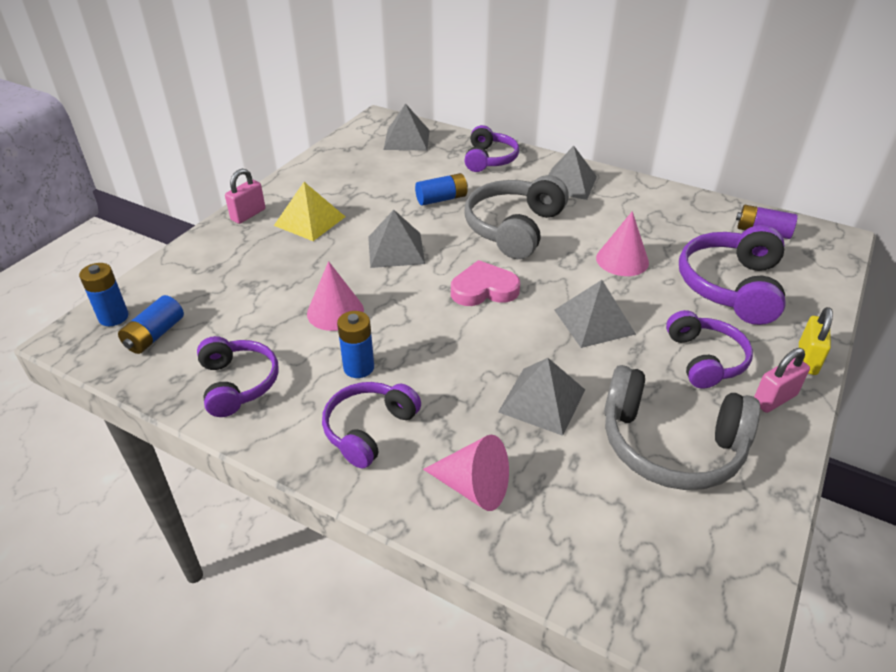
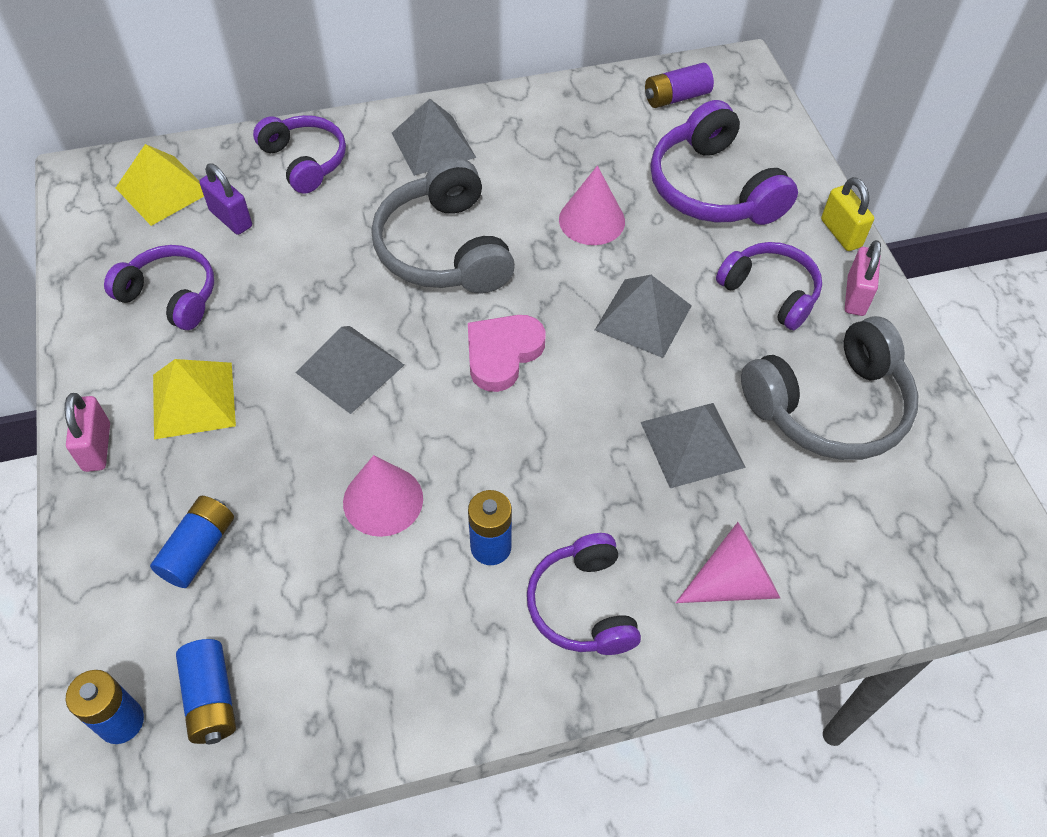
camera: 45 degrees left, 15 degrees up
purple headphones [197,336,279,417] -> purple headphones moved to [104,245,214,330]
grey pyramid [383,103,430,151] -> yellow pyramid [116,144,204,226]
blue battery [415,173,468,206] -> blue battery moved to [150,496,234,588]
none -> purple padlock [200,163,252,235]

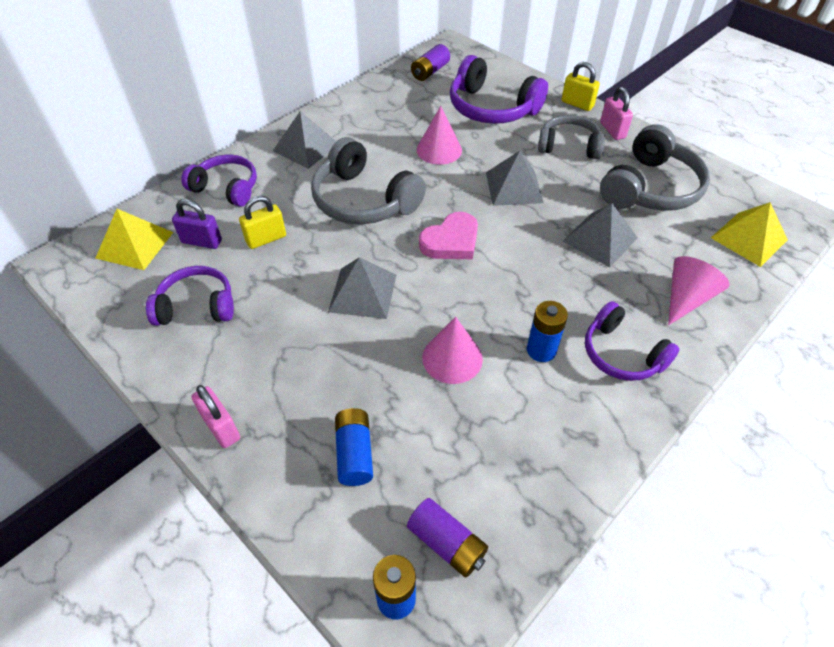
camera: 30 degrees left, 5 degrees down
yellow pyramid [153,359,236,440] -> yellow pyramid moved to [711,202,788,267]
blue battery [176,639,236,744] -> purple battery [407,498,488,578]
pink heart [468,315,546,392] -> pink heart turned 135 degrees counterclockwise [419,212,478,259]
purple headphones [716,242,822,330] -> grey headphones [538,115,605,159]
none -> yellow padlock [239,196,286,249]

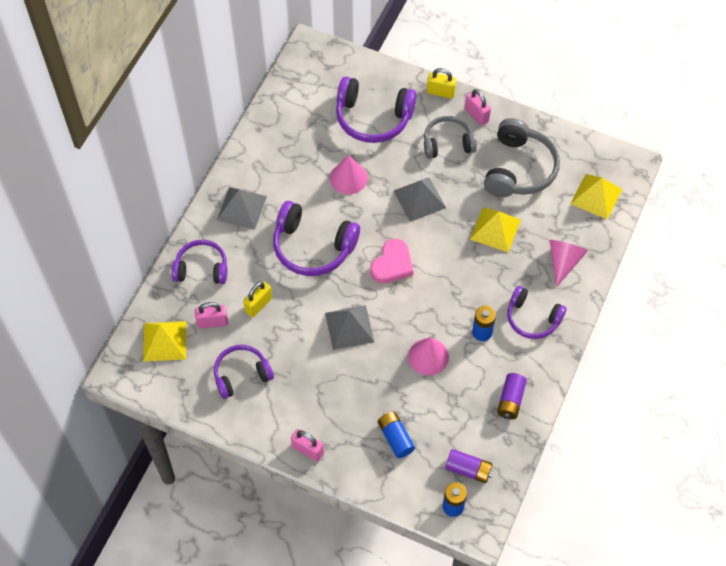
camera: 20 degrees left, 10 degrees up
purple padlock [172,199,222,249] -> pink padlock [195,302,228,328]
grey headphones [311,137,426,224] -> purple headphones [273,201,360,276]
purple battery [411,44,450,81] -> purple battery moved to [497,373,527,419]
grey pyramid [563,203,638,268] -> yellow pyramid [470,207,521,252]

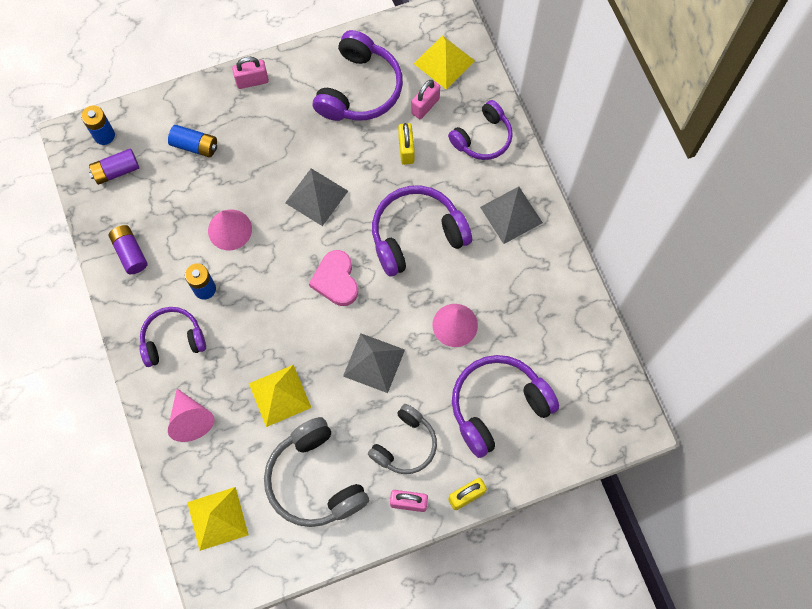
camera: 135 degrees right, 10 degrees up
purple headphones [214,345,274,399] -> purple headphones [313,30,403,121], size x1.53

